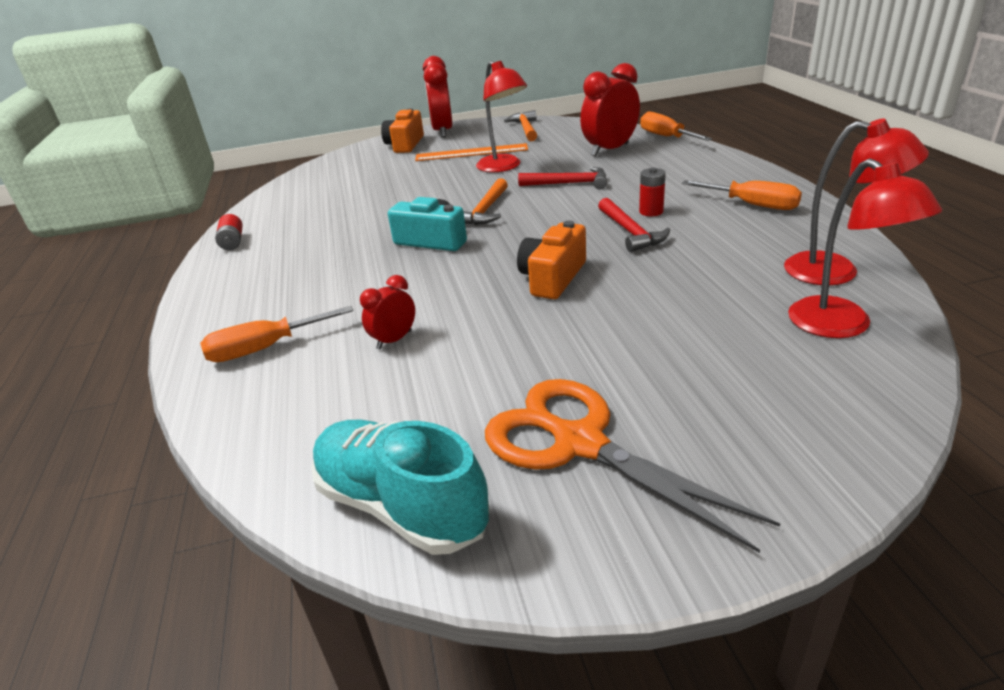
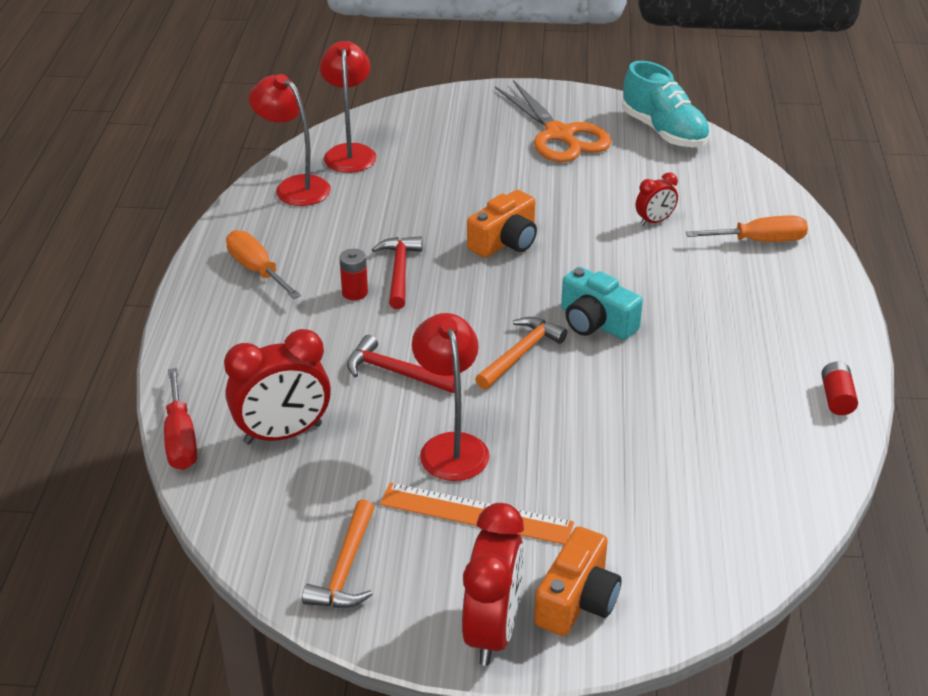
camera: 165 degrees left, 5 degrees up
orange screwdriver [640,111,712,141] -> red screwdriver [164,368,197,470]

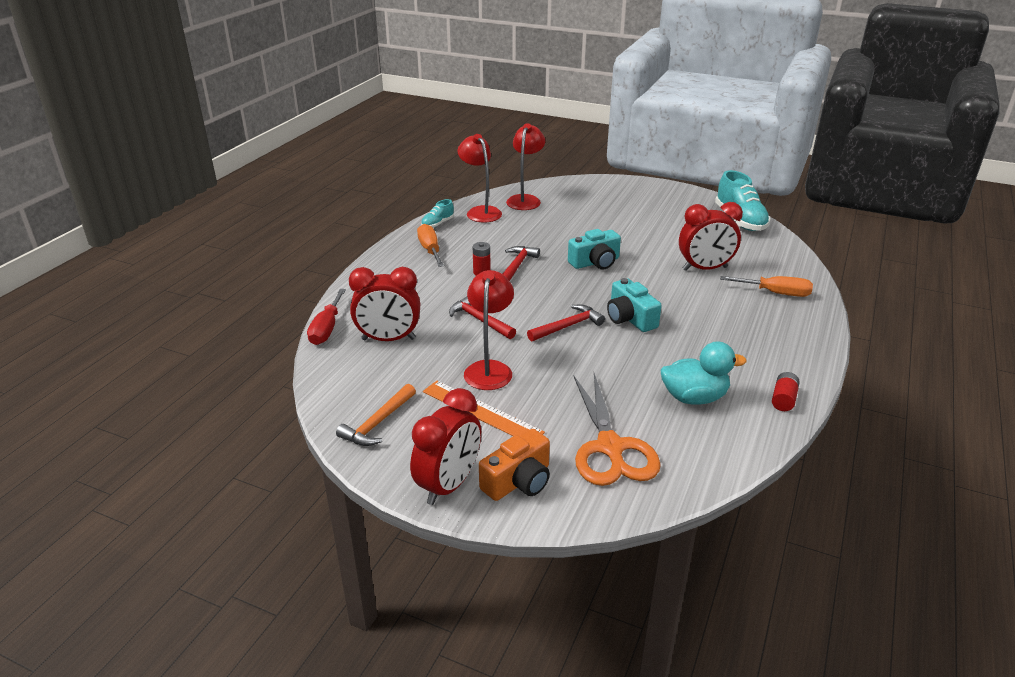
camera: 20 degrees right, 5 degrees down
orange camera [467,190,537,258] -> turquoise camera [568,229,621,270]
orange hammer [475,317,567,390] -> red hammer [527,305,605,341]
orange scissors [495,80,612,162] -> orange scissors moved to [574,373,661,486]
red clock [636,172,678,226] -> red clock [679,202,743,271], size x1.91
none -> turquoise shoe [421,199,454,228]
none -> turquoise duck [661,341,747,405]

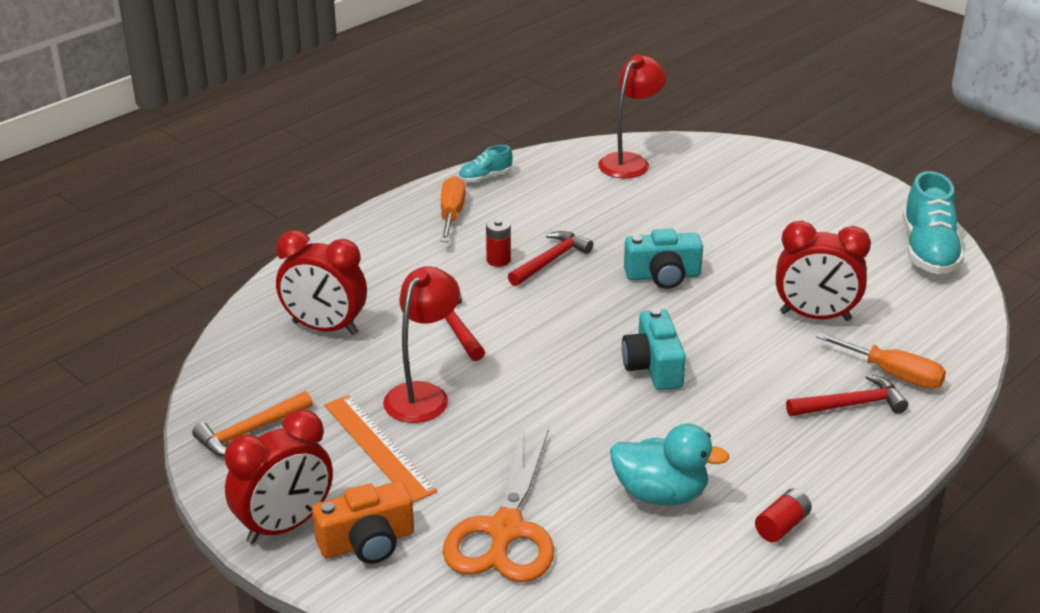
camera: 20 degrees right, 0 degrees up
red screwdriver [307,289,346,345] -> none
red lamp [457,134,502,223] -> none
red hammer [527,305,605,341] -> red hammer moved to [786,374,908,416]

